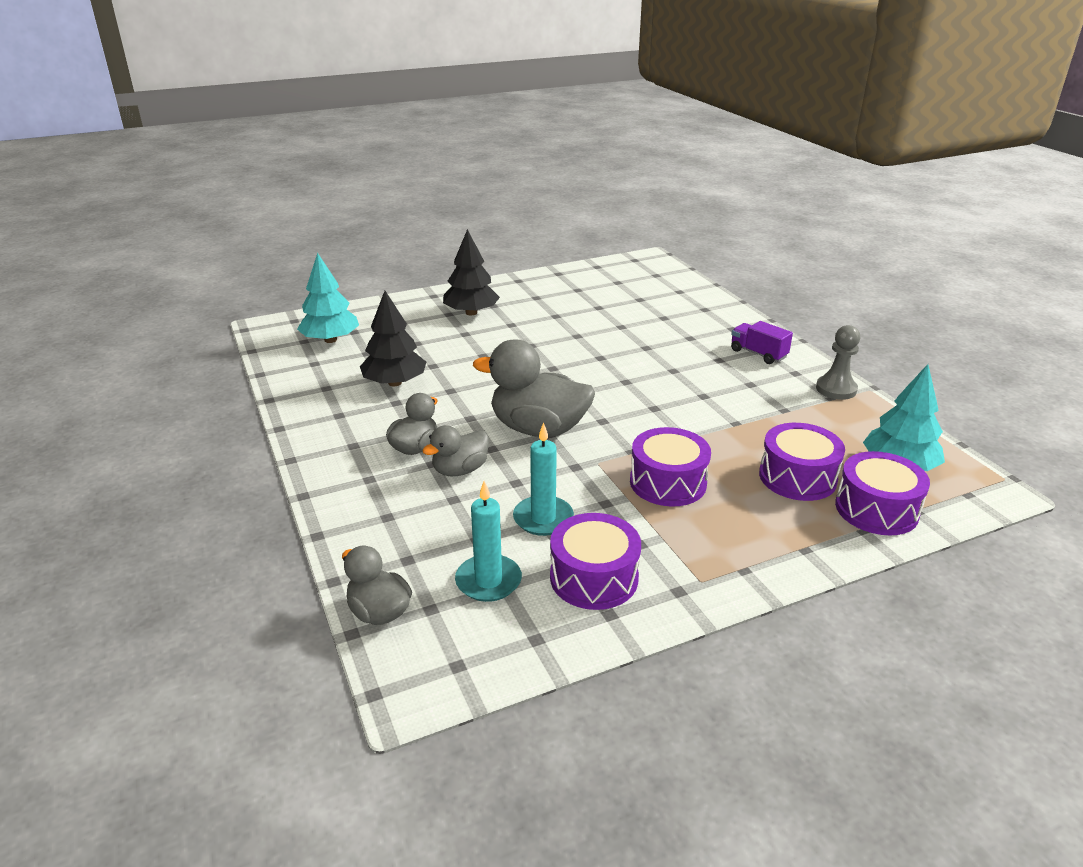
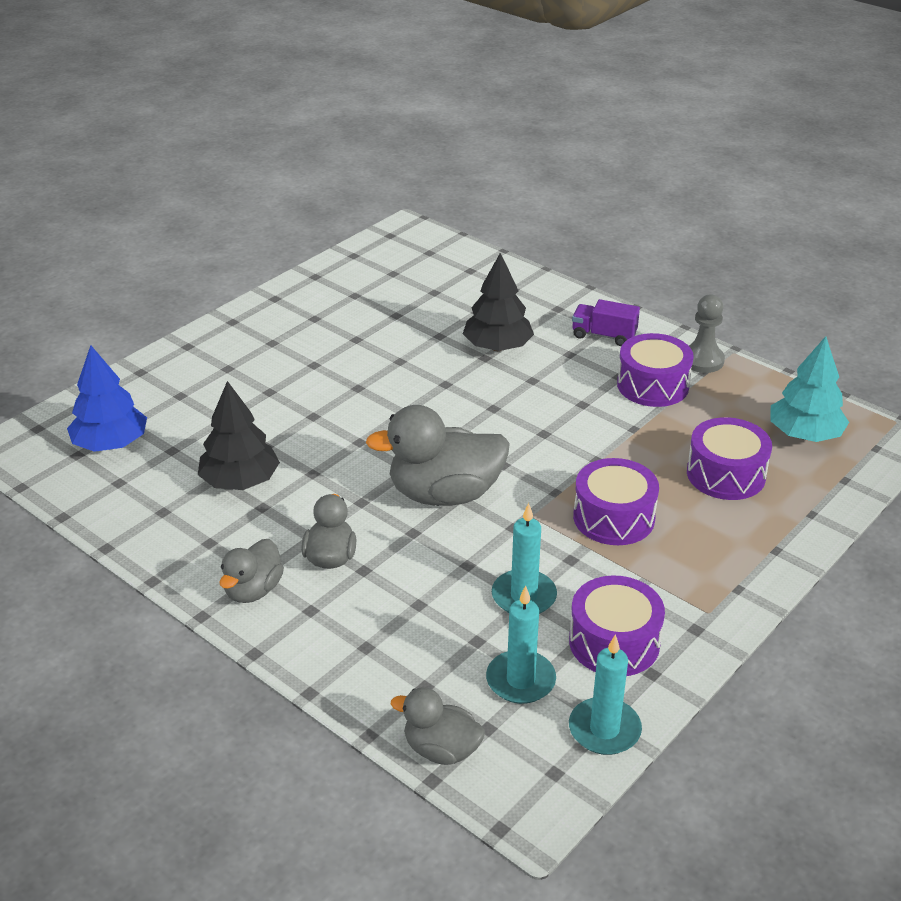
camera: 25 degrees left, 5 degrees up
turquoise tree [297,253,359,343] -> blue tree [67,345,147,452]
grey duck [422,425,489,476] -> grey duck moved to [220,539,284,603]
black tree [443,229,500,315] -> black tree moved to [463,253,534,351]
purple drum [835,451,930,535] -> purple drum moved to [617,333,694,407]
none -> turquoise candle [569,634,642,755]

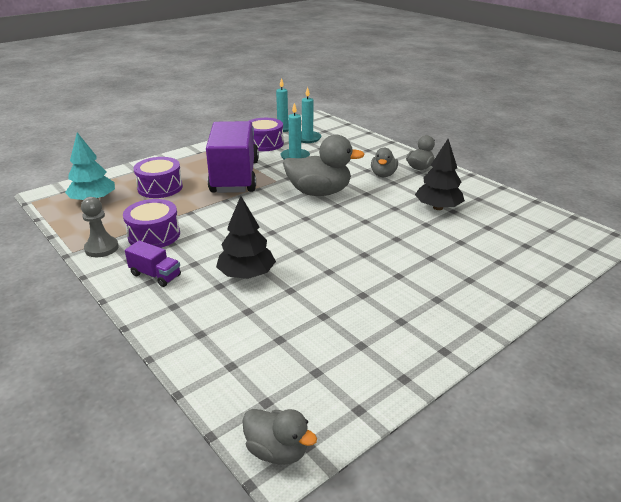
camera: 170 degrees left, 5 degrees down
blue tree [67,345,147,452] -> none
grey duck [391,687,485,765] -> grey duck moved to [242,409,317,465]
purple drum [573,458,659,545] -> purple truck [206,121,259,193]

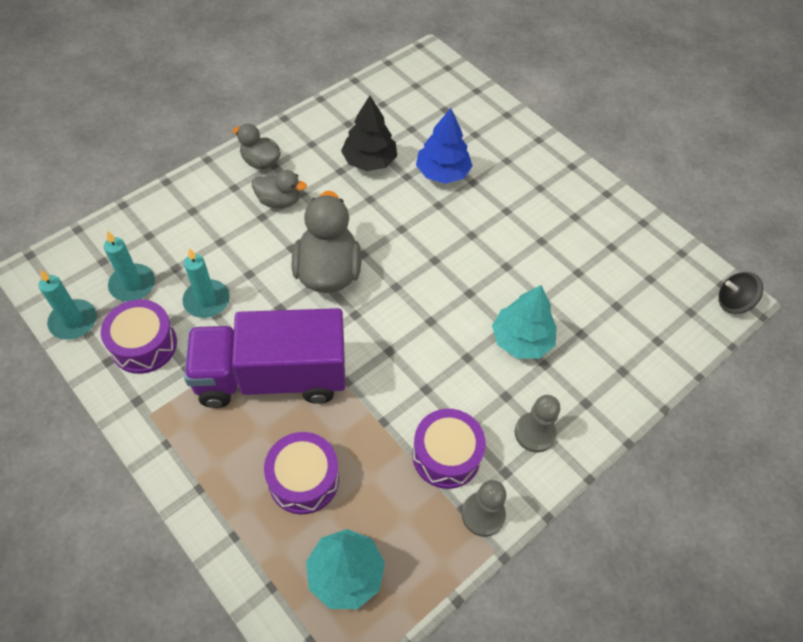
camera: 95 degrees left, 25 degrees up
purple truck [125,241,181,287] -> grey pawn [515,395,560,452]
black tree [216,196,276,279] -> turquoise tree [492,285,557,359]
grey duck [242,409,317,465] -> black spinning top [718,272,763,314]
none -> blue tree [416,108,472,184]

